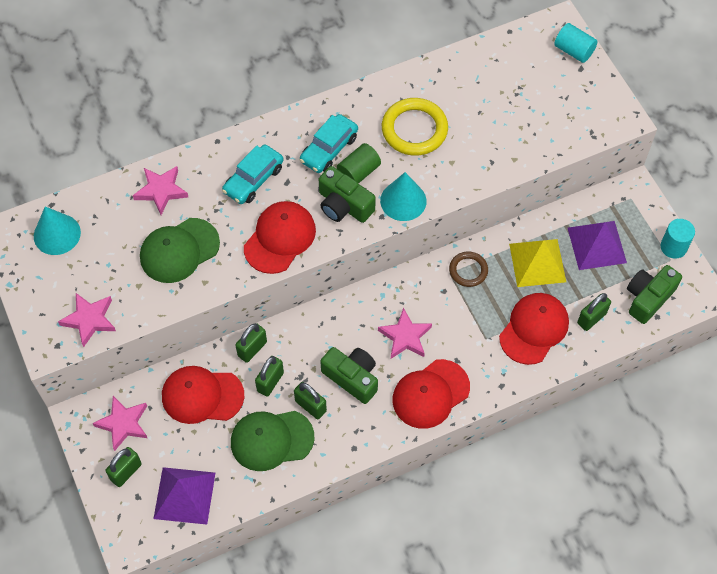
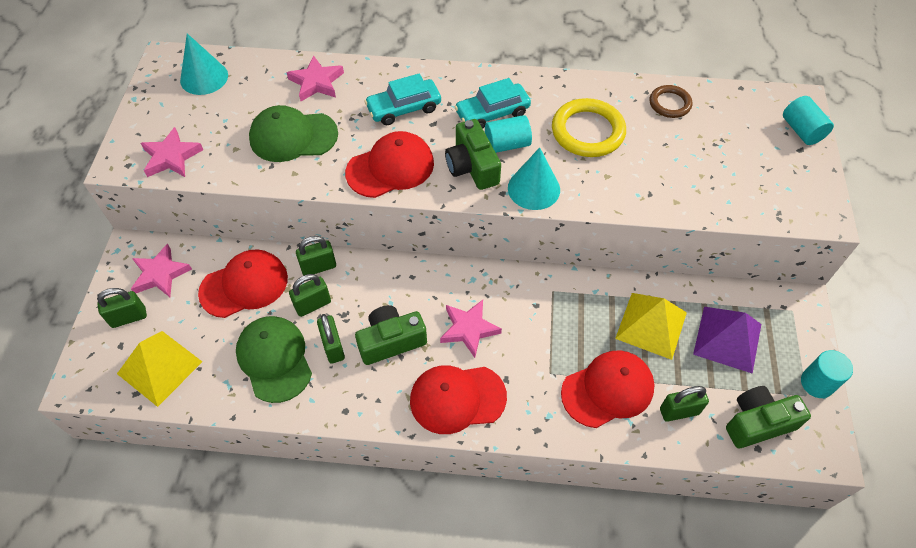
camera: 30 degrees right, 5 degrees down
purple pyramid [153,467,215,525] -> yellow pyramid [117,331,202,407]
red cap [162,366,244,424] -> red cap turned 120 degrees clockwise [198,250,288,318]
green cap [231,411,314,471] -> green cap turned 45 degrees clockwise [236,316,312,403]
green camera [320,347,378,404] -> green camera turned 90 degrees counterclockwise [355,305,427,365]
green cylinder [337,143,381,184] -> turquoise cylinder [485,115,532,153]
brown ring [449,251,488,287] -> brown ring moved to [650,85,692,118]

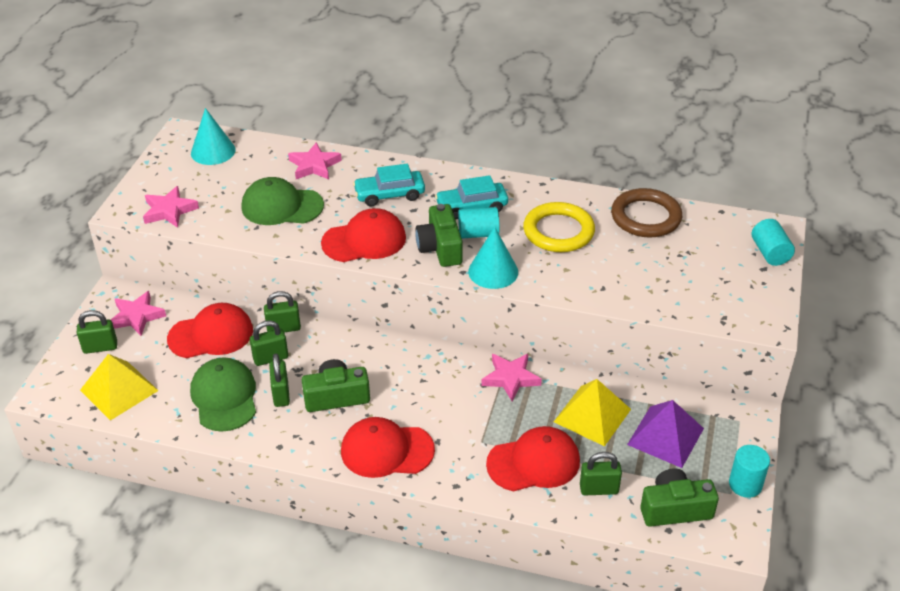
camera: 10 degrees right, 15 degrees down
pink star [440,300,502,358] -> pink star moved to [482,354,542,401]
brown ring [650,85,692,118] -> brown ring [611,188,682,238], size x1.70

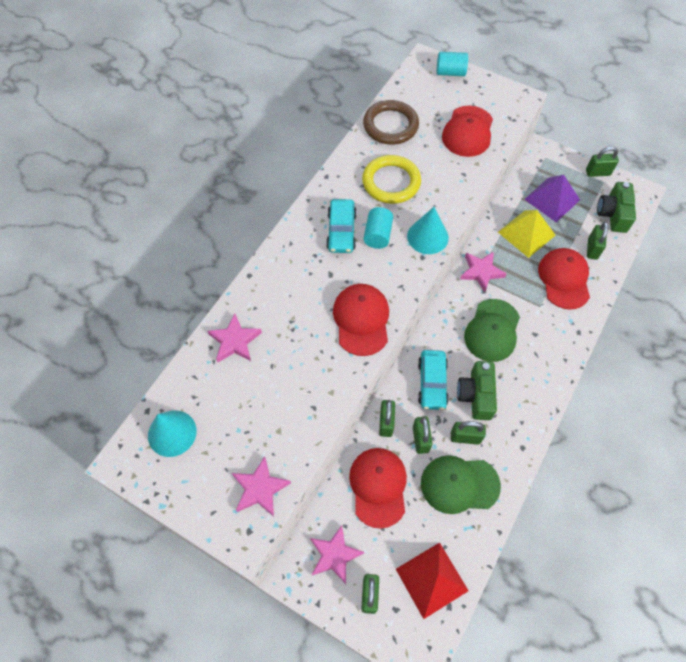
camera: 75 degrees left, 20 degrees up
yellow pyramid [80,354,159,421] -> red pyramid [396,543,469,619]
green cap [242,177,324,225] -> green cap moved to [464,299,520,362]
red cap [341,417,435,478] -> red cap moved to [442,106,493,157]
turquoise car [353,164,425,207] -> turquoise car moved to [418,350,449,410]
green camera [416,204,463,267] -> none
turquoise cylinder [729,445,770,498] -> green padlock [586,146,619,177]

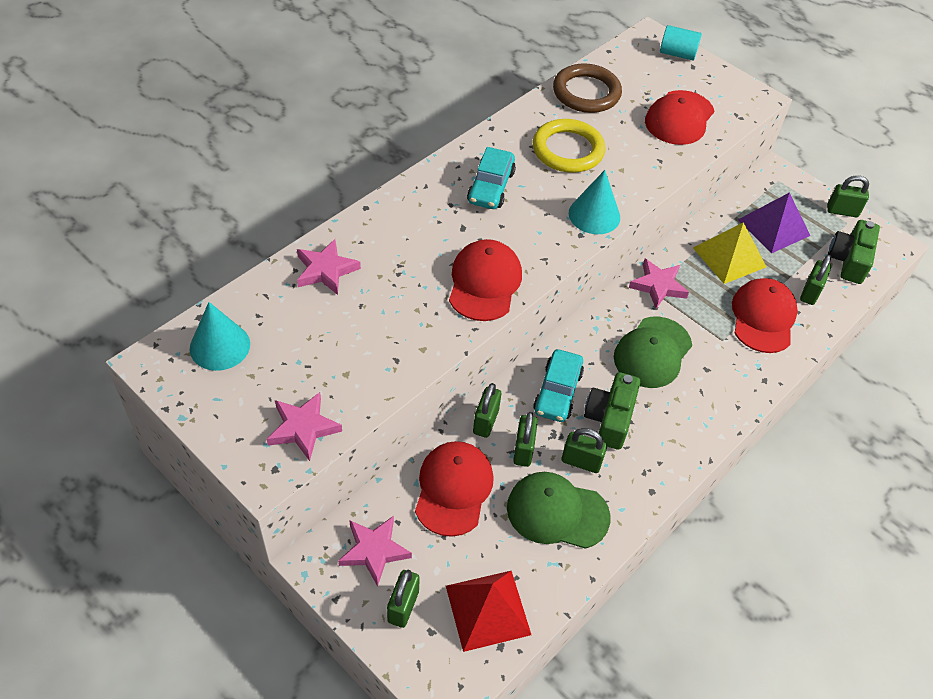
camera: 10 degrees right, 10 degrees down
turquoise cylinder [364,207,393,249] -> none

